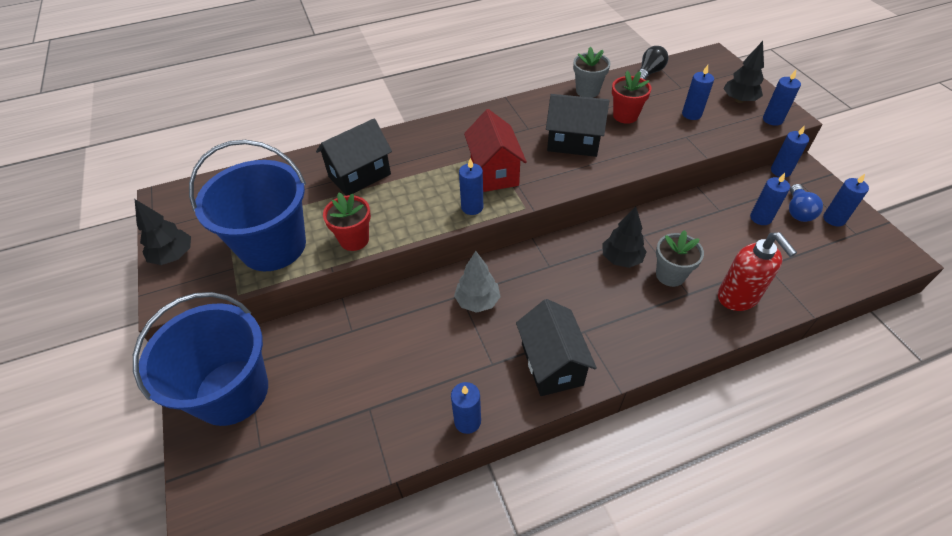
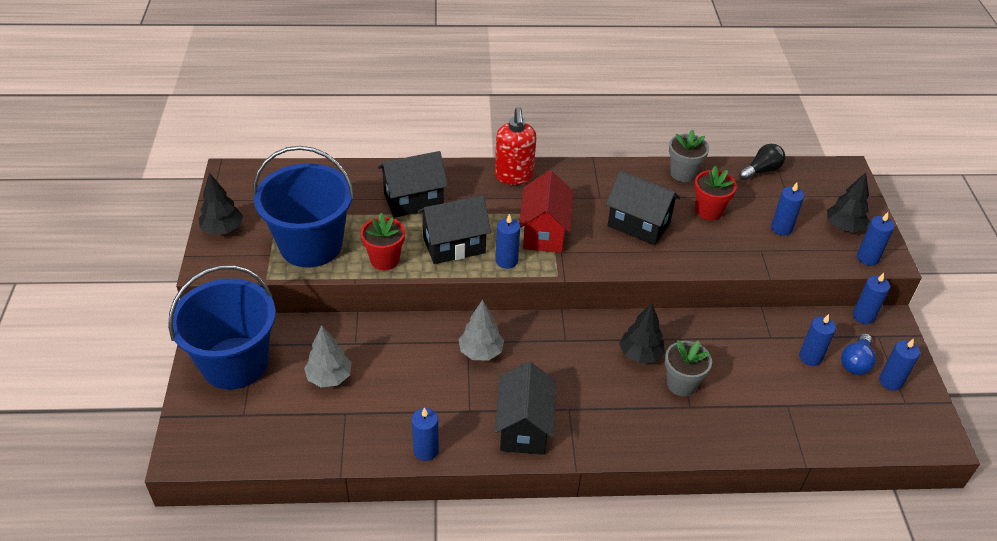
camera: 15 degrees right, 5 degrees down
red soap dispenser [718,232,797,311] -> red soap dispenser moved to [495,107,536,185]
none -> grey tree [304,325,352,387]
none -> black house [418,196,491,264]

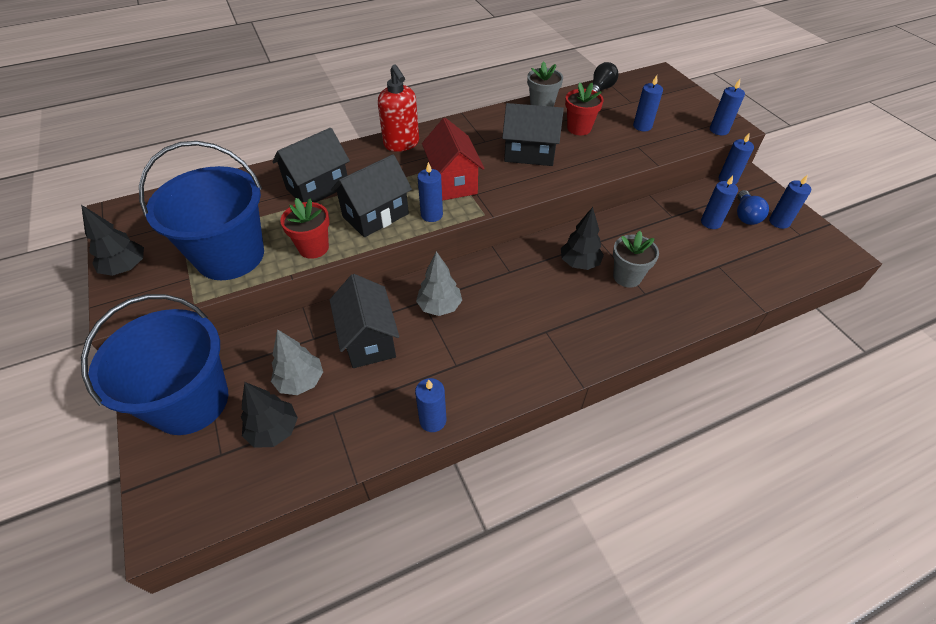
camera: 20 degrees left, 5 degrees up
black house [495,361,556,455] -> black house moved to [330,274,399,368]
black tree [827,172,870,233] -> black tree moved to [241,382,298,448]

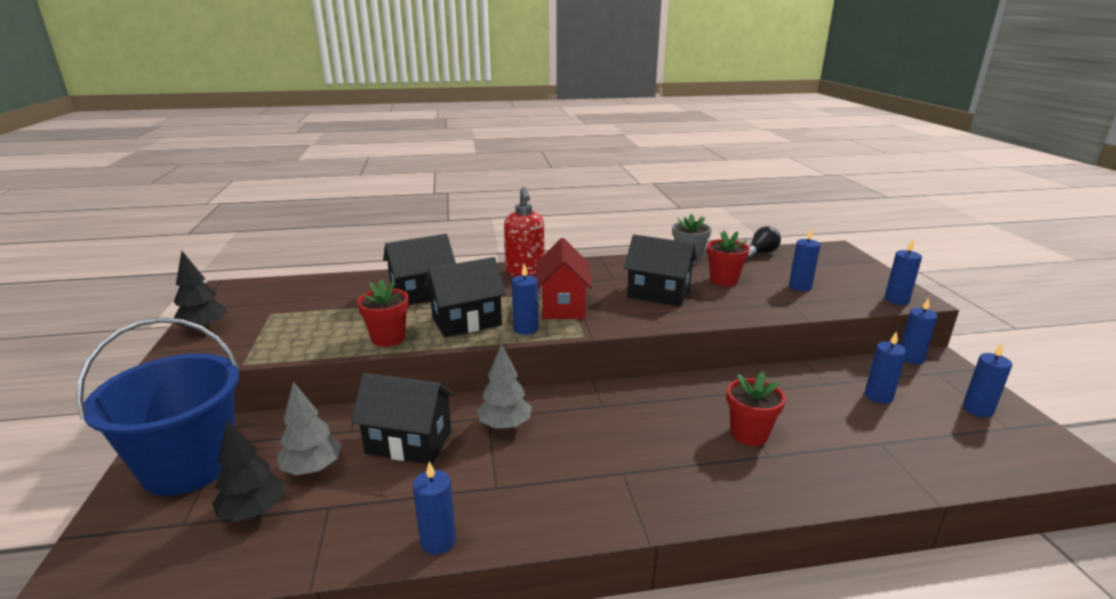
camera: 15 degrees right, 25 degrees down
blue bucket [139,141,264,280] -> none
black house [330,274,399,368] -> black house turned 75 degrees counterclockwise [351,373,455,464]
black tree [561,207,604,270] -> none
grey flower pot [613,231,659,288] -> red flower pot [727,372,786,446]
blue light bulb [737,190,769,225] -> none

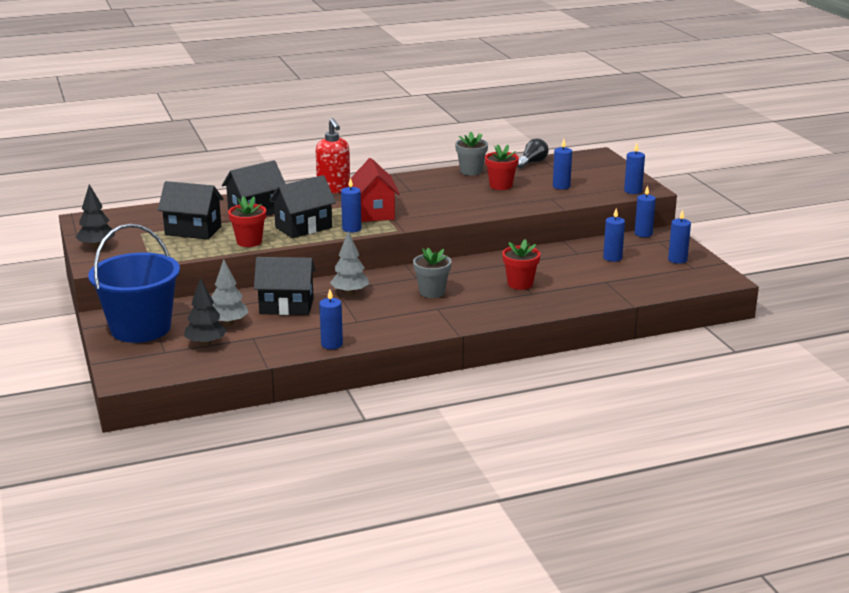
camera: 10 degrees left, 0 degrees up
black house [624,234,697,307] -> black house moved to [158,181,224,239]
none -> grey flower pot [413,248,452,298]

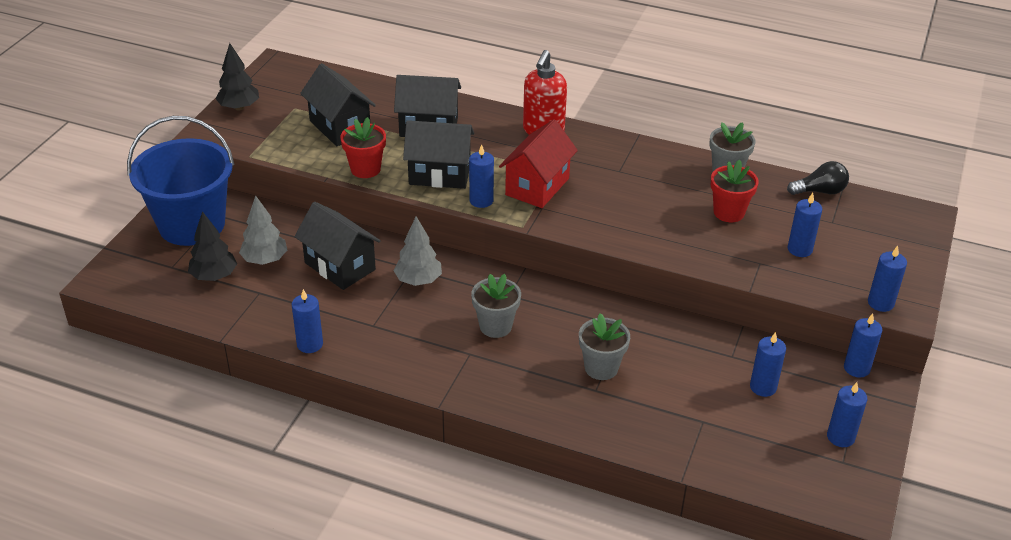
camera: 40 degrees right, 15 degrees up
red flower pot [502,239,540,290] -> grey flower pot [579,313,630,380]

